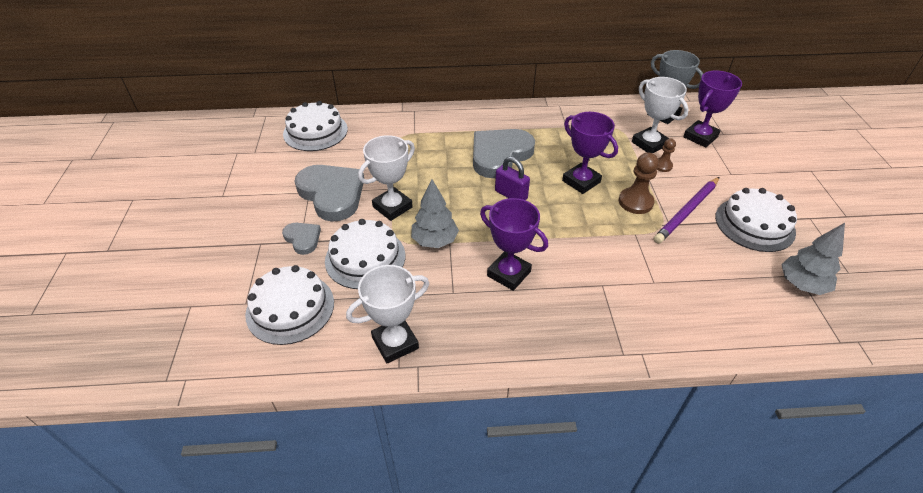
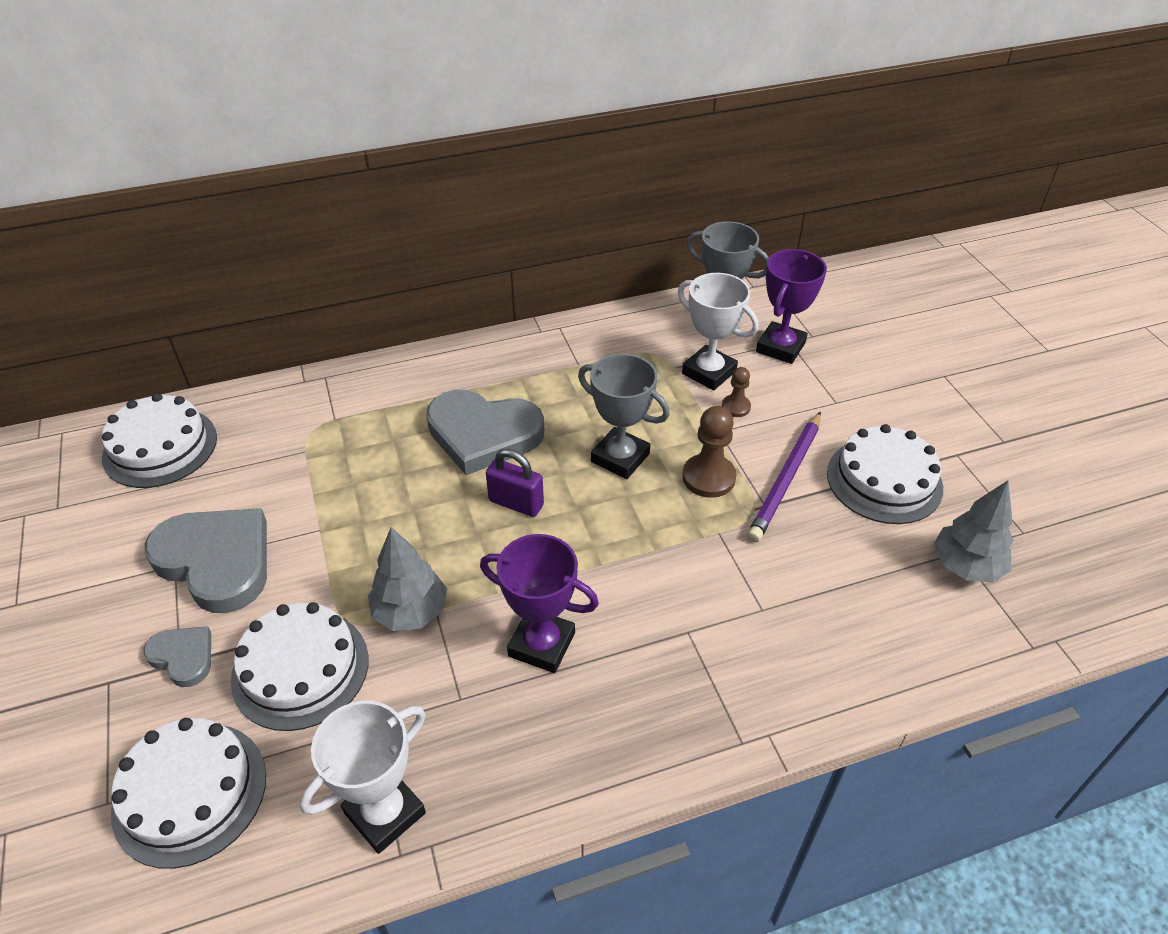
camera: 15 degrees left, 0 degrees up
white trophy [358,135,415,221] -> none
grey heart [473,129,535,178] -> grey heart turned 105 degrees counterclockwise [426,390,544,475]
purple trophy [562,112,618,194] -> grey trophy [578,354,670,479]

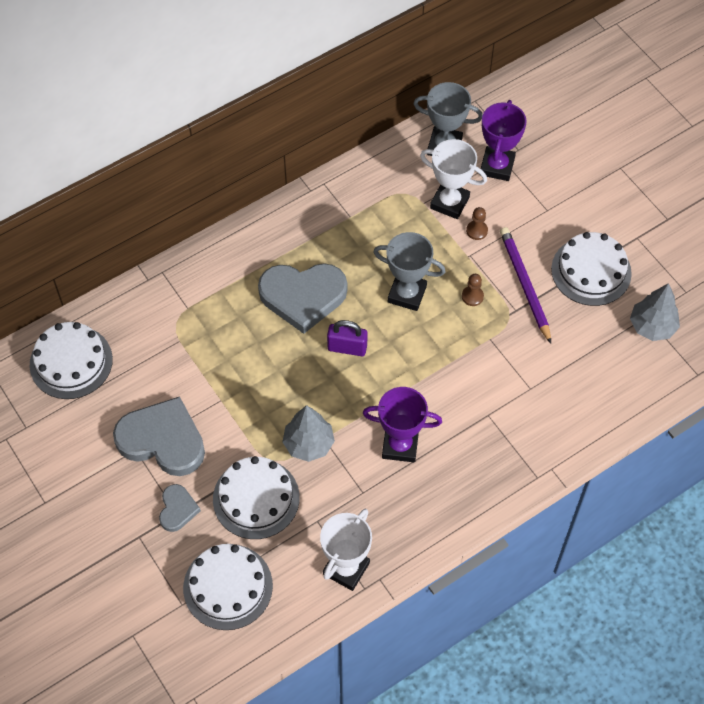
camera: 15 degrees left, 15 degrees up
grey heart [143,626,211,687] -> grey heart turned 75 degrees clockwise [159,484,201,532]
brown pawn [682,406,737,498] -> brown pawn [462,274,484,306], size x0.58
purple pencil [747,412,821,543] -> purple pencil turned 150 degrees clockwise [500,227,551,344]

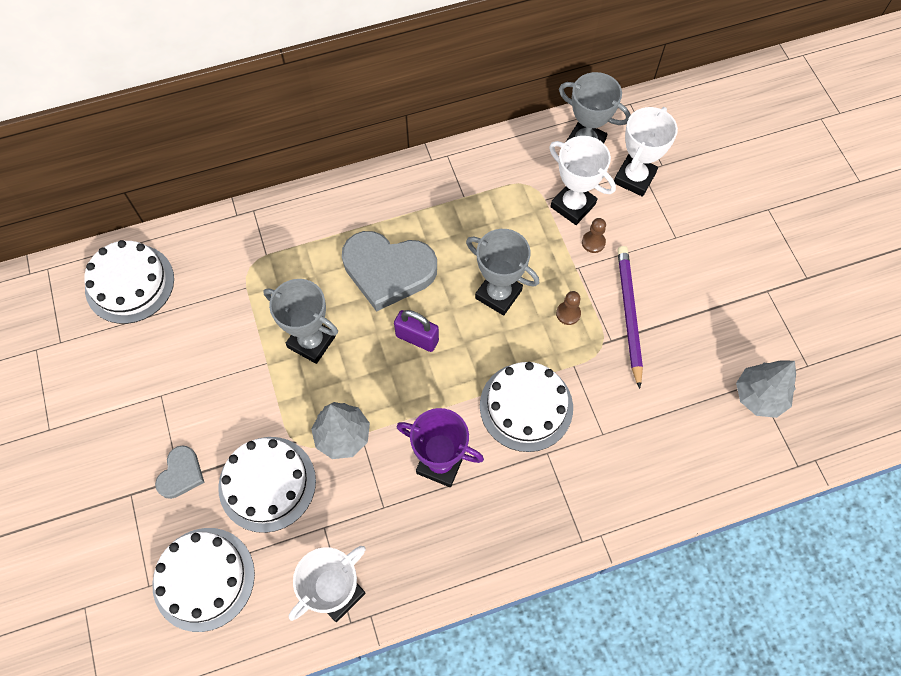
camera: 15 degrees right, 5 degrees up
grey heart [113,396,205,476] -> none
purple trophy [481,100,527,181] -> white trophy [614,107,678,197]
white cake [551,232,632,306] -> white cake moved to [480,362,573,452]
none -> grey trophy [263,279,338,364]

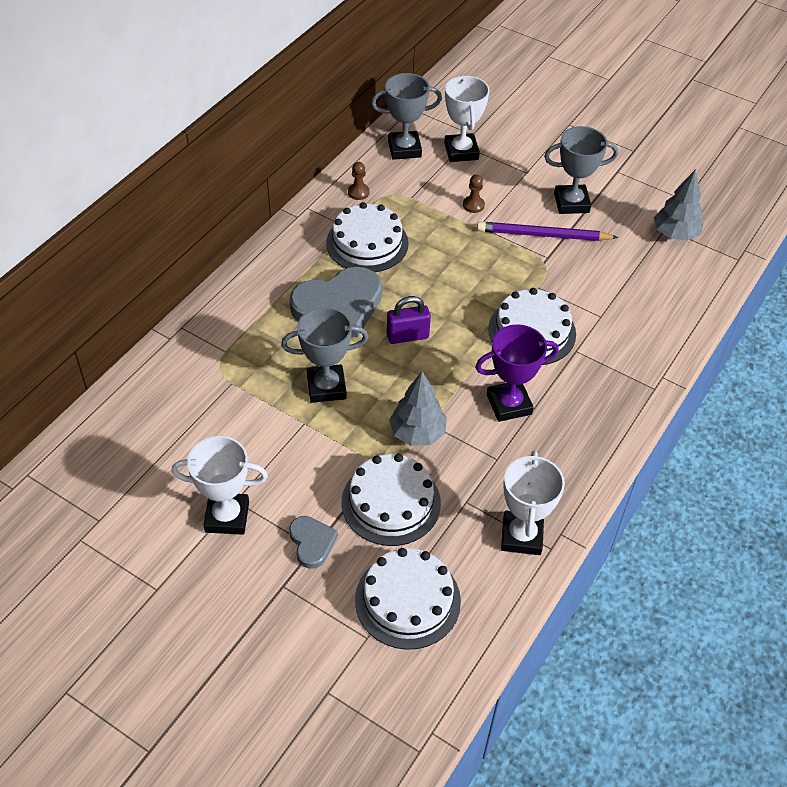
camera: 40 degrees left, 15 degrees down
white cake [84,240,174,324] -> white cake moved to [326,202,409,272]
grey trophy [466,229,539,315] -> grey trophy moved to [544,126,618,214]
white trophy [549,136,616,225] -> white trophy moved to [172,436,268,535]
brown pawn [556,291,581,325] -> brown pawn moved to [348,162,369,200]
purple pencil [618,246,643,389] -> purple pencil turned 45 degrees counterclockwise [477,221,618,241]

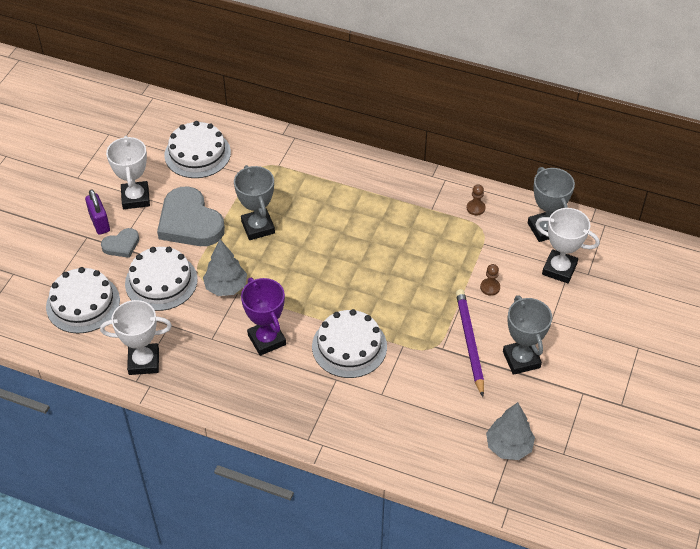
camera: 80 degrees right, 0 degrees up
grey heart [290,267,382,338] -> grey heart moved to [157,186,225,246]
white cake [326,202,409,272] -> white cake moved to [164,121,231,178]
purple padlock [387,296,431,344] -> purple padlock moved to [85,189,110,235]
white trophy [444,75,490,162] -> white trophy turned 45 degrees clockwise [535,208,600,283]

